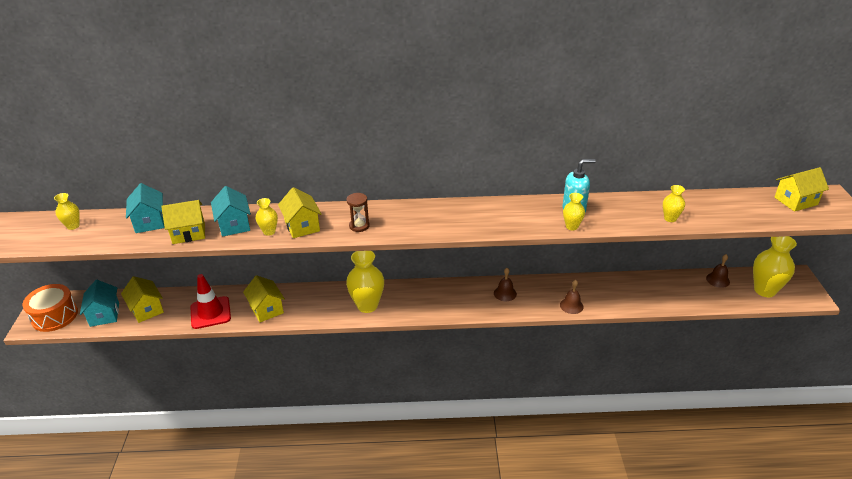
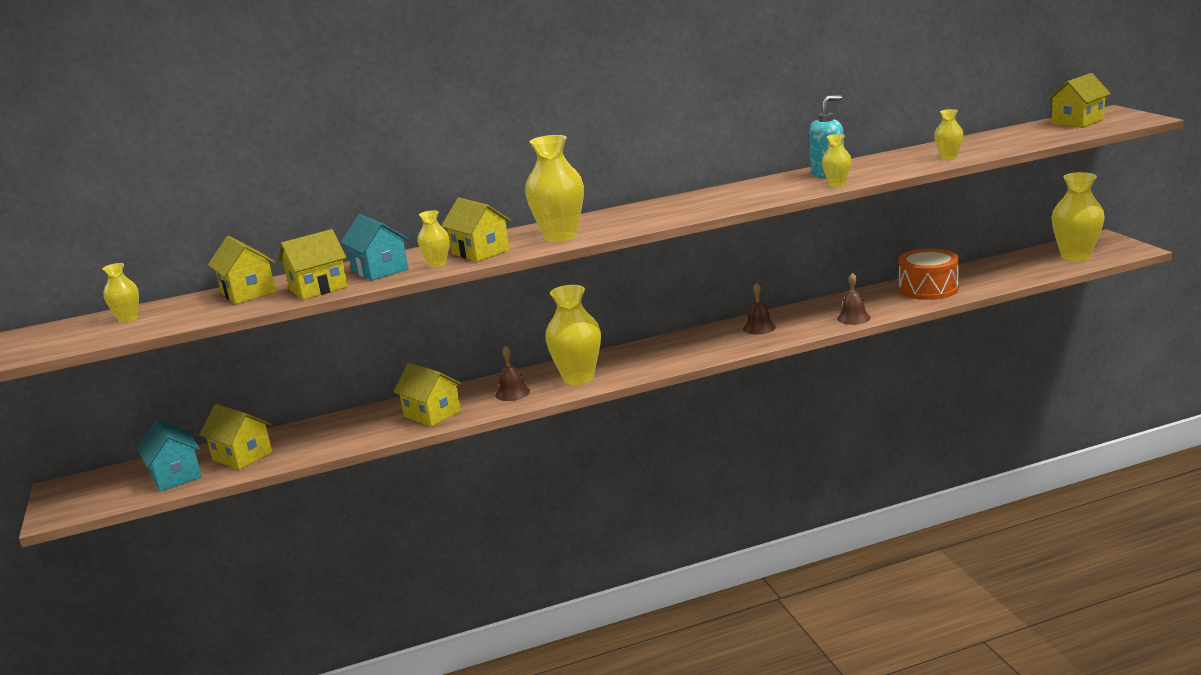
camera: 15 degrees left, 15 degrees down
orange drum [23,284,78,332] -> orange drum moved to [899,249,959,300]
turquoise house [126,183,164,233] -> yellow house [208,236,276,304]
red traffic cone [190,274,231,329] -> none
brown hourglass [346,193,370,232] -> yellow vase [525,135,584,242]
brown bell [706,254,730,288] -> brown bell moved to [495,346,530,401]

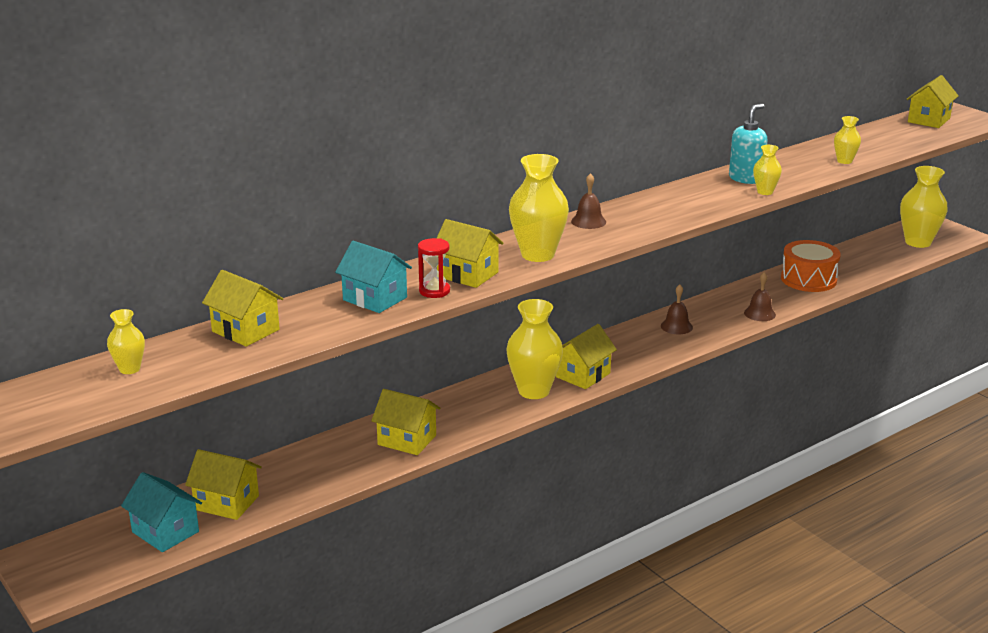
camera: 20 degrees left, 5 degrees up
yellow house [278,229,348,300] -> yellow house moved to [556,324,617,389]
yellow vase [417,210,449,268] -> red hourglass [418,238,450,298]
brown bell [495,346,530,401] -> brown bell moved to [571,173,606,229]

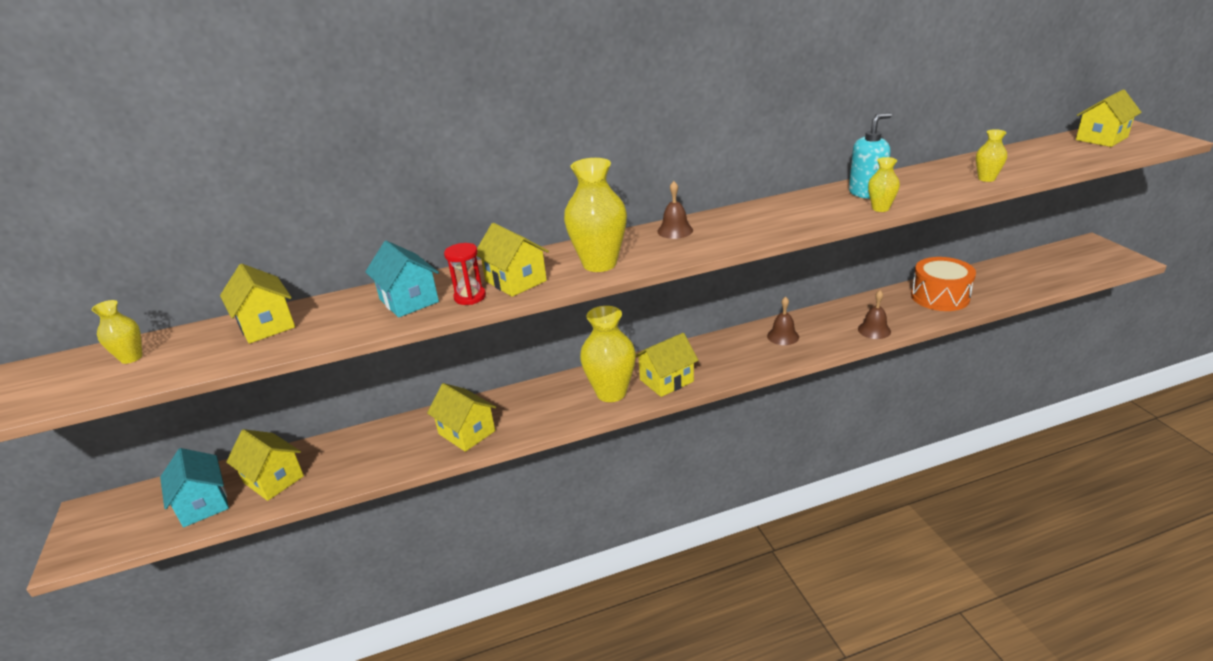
camera: 20 degrees right, 5 degrees up
yellow vase [900,166,948,248] -> none

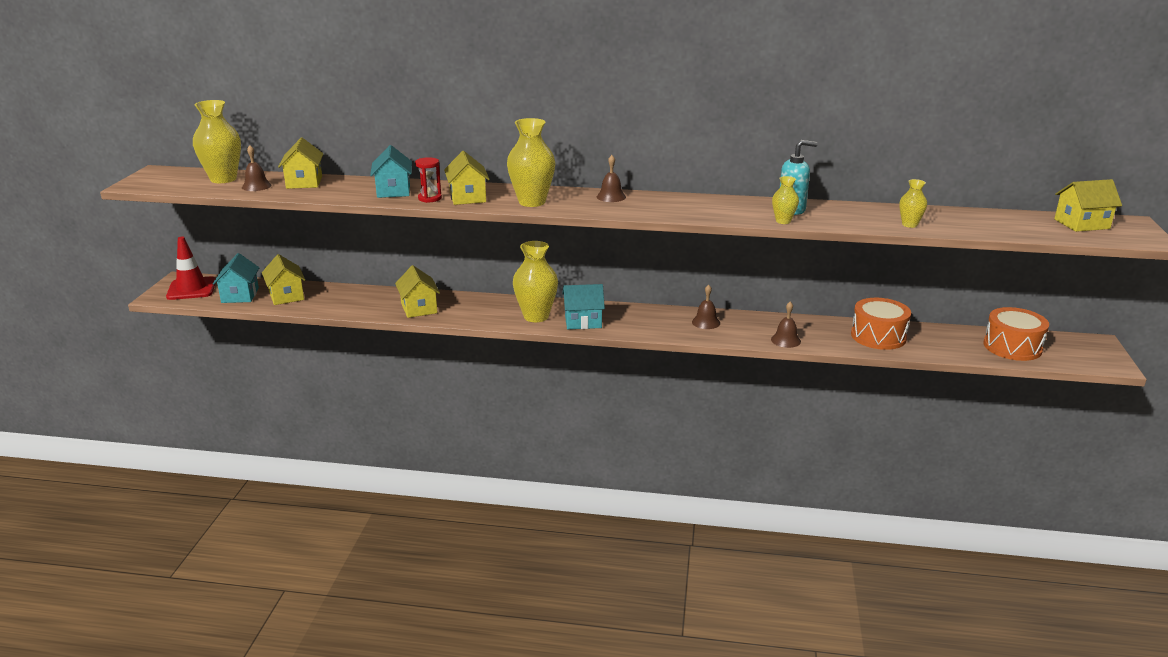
camera: 25 degrees right, 5 degrees down
yellow vase [92,300,143,364] -> yellow vase [193,100,241,183], size x1.92
yellow house [635,333,699,397] -> turquoise house [562,284,605,329]
none -> red traffic cone [166,237,216,300]
none -> brown bell [242,145,272,191]
none -> orange drum [983,307,1049,361]

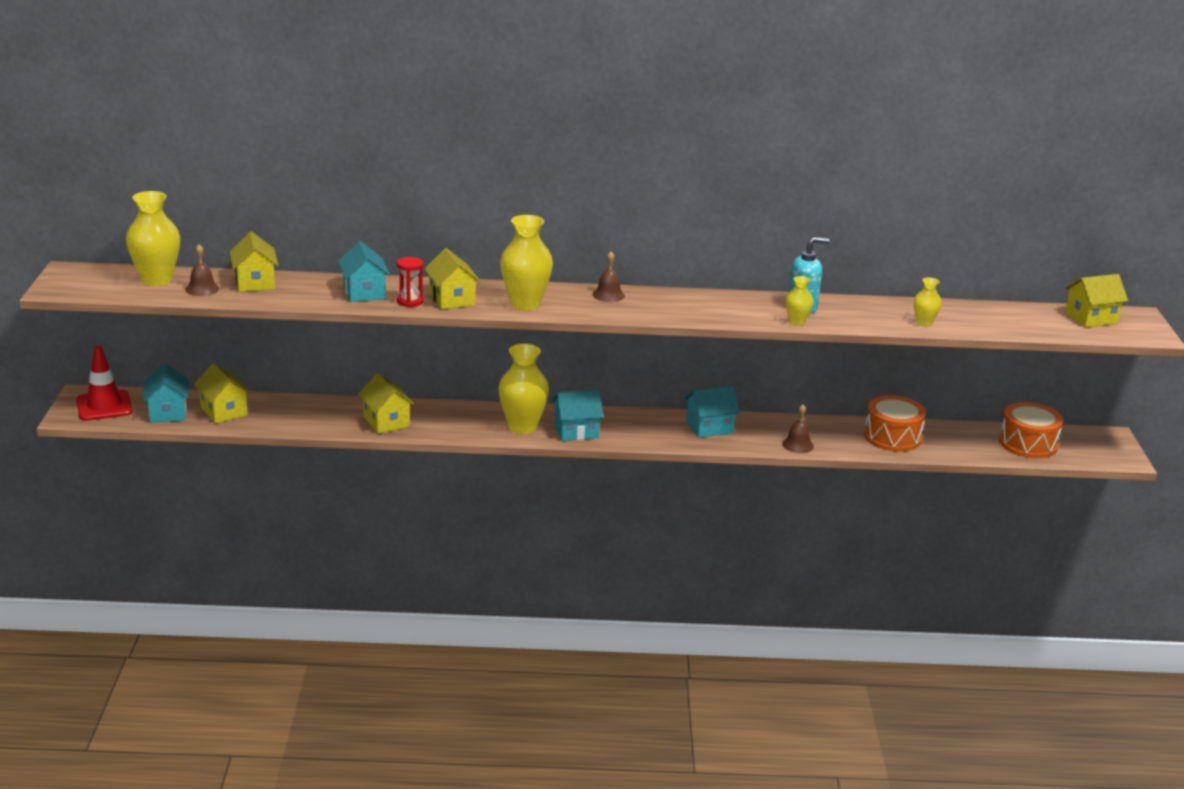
camera: 10 degrees left, 0 degrees up
brown bell [692,284,720,329] -> turquoise house [685,386,740,438]

